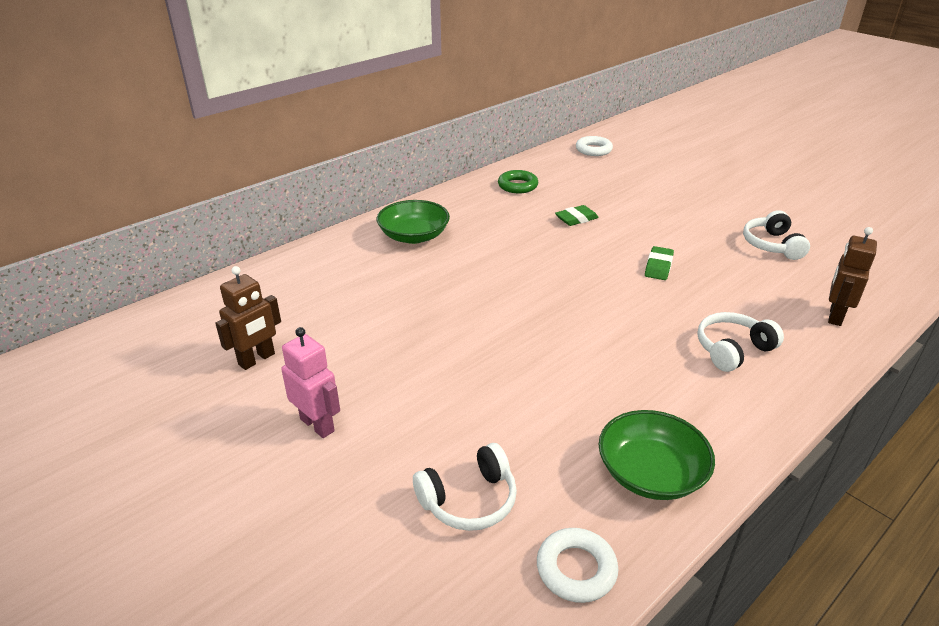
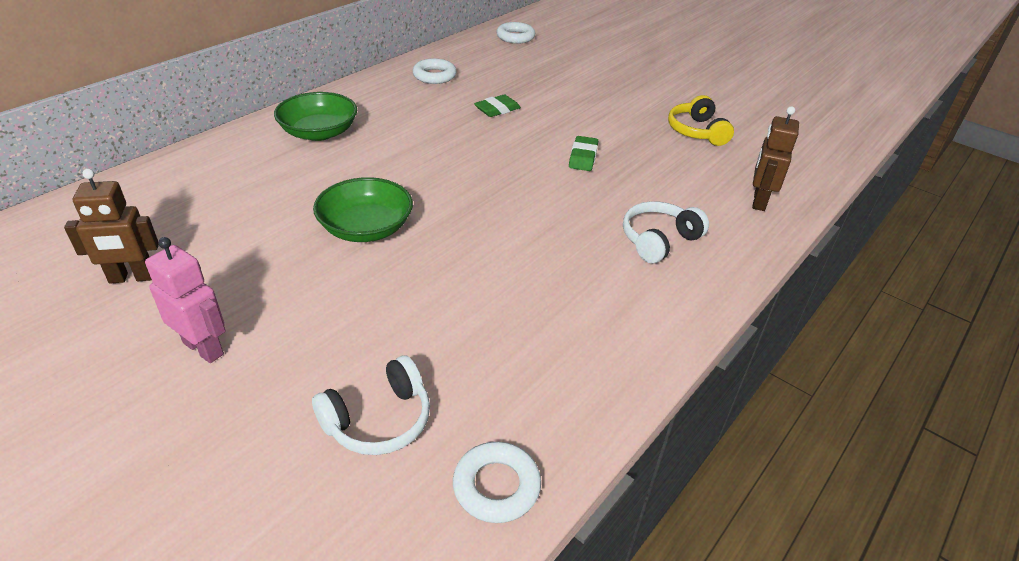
camera: 10 degrees left, 5 degrees up
brown robot [215,266,281,370] -> brown robot turned 45 degrees clockwise [64,169,159,284]
green ring [498,170,538,193] -> white ring [413,58,457,84]
green bowl [598,410,715,500] -> green bowl moved to [313,177,413,242]
white headphones [743,210,810,260] -> yellow headphones [668,95,734,146]

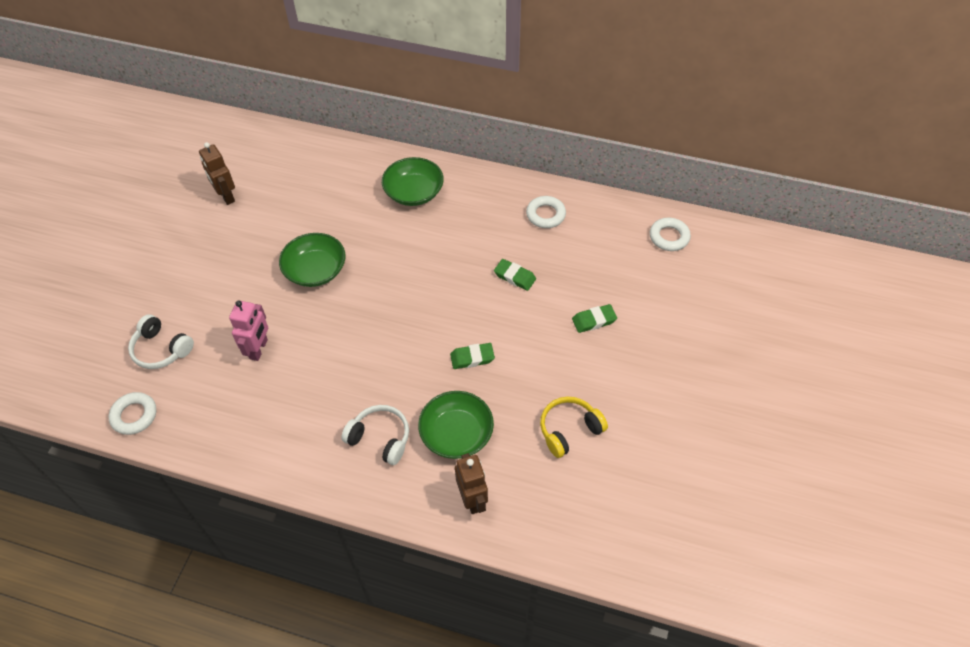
camera: 70 degrees right, 15 degrees up
pink robot [145,237,226,363] -> pink robot moved to [229,300,268,361]
brown robot [752,106,799,211] -> brown robot turned 75 degrees clockwise [455,453,488,514]
none -> green bowl [418,391,494,459]
none -> green eraser [572,304,617,333]

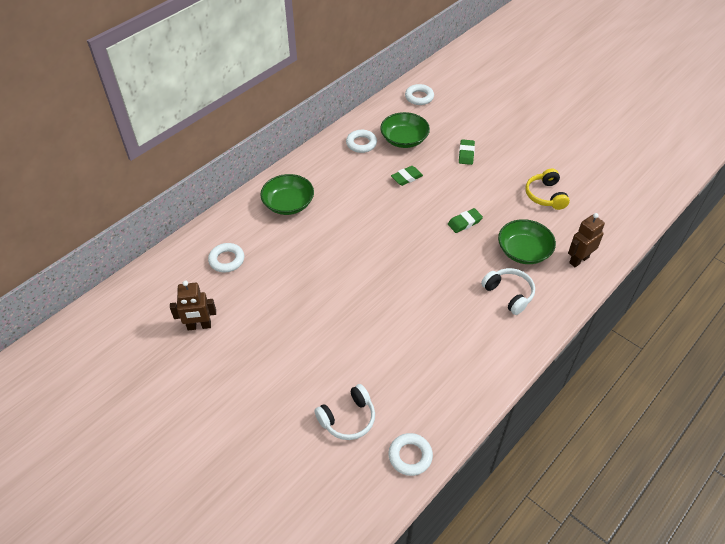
camera: 65 degrees left, 5 degrees down
pink robot [229,300,268,361] -> none
green bowl [279,233,345,287] -> green bowl moved to [380,112,430,148]
white headphones [341,405,409,465] -> white headphones turned 90 degrees clockwise [481,268,535,315]
green eraser [450,343,495,369] -> green eraser turned 45 degrees clockwise [448,208,483,233]
brown robot [455,453,488,514] -> brown robot turned 45 degrees counterclockwise [568,213,605,267]
none -> white ring [208,243,244,273]

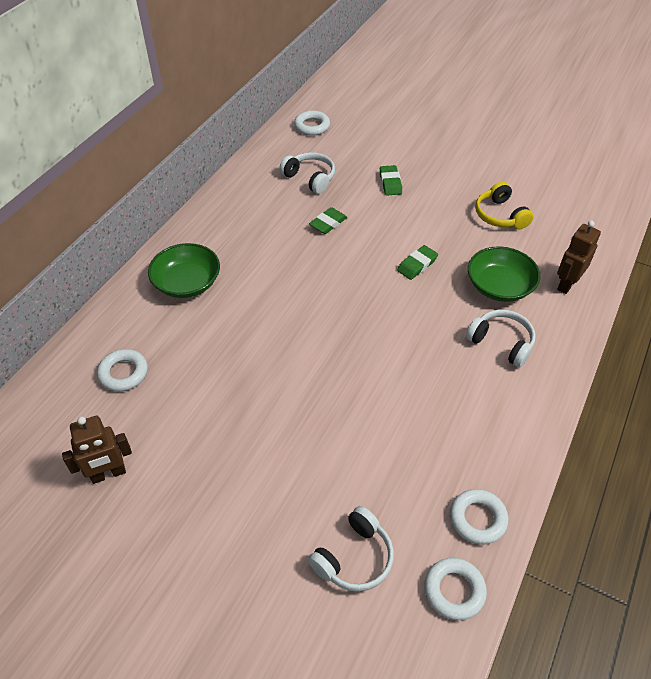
camera: 15 degrees left, 0 degrees up
white ring [346,130,377,153] -> white ring moved to [450,489,509,544]
green bowl [380,112,430,148] -> white headphones [280,152,335,194]

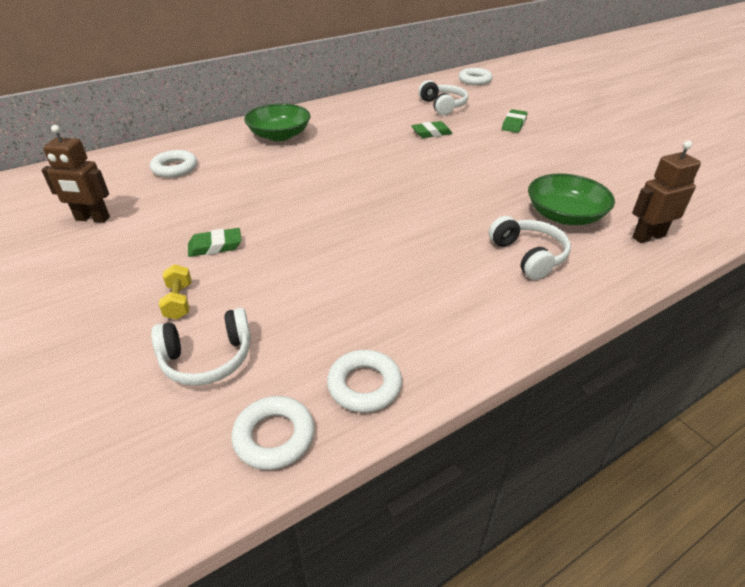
camera: 30 degrees right, 10 degrees down
green eraser [397,245,438,280] -> green eraser moved to [188,228,241,257]
yellow headphones [475,181,533,229] -> none
none -> yellow dumbbell [159,264,191,320]

